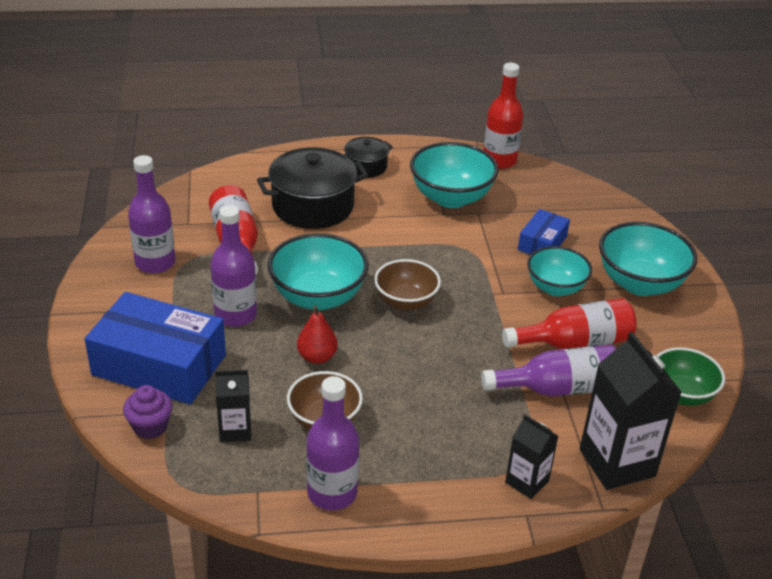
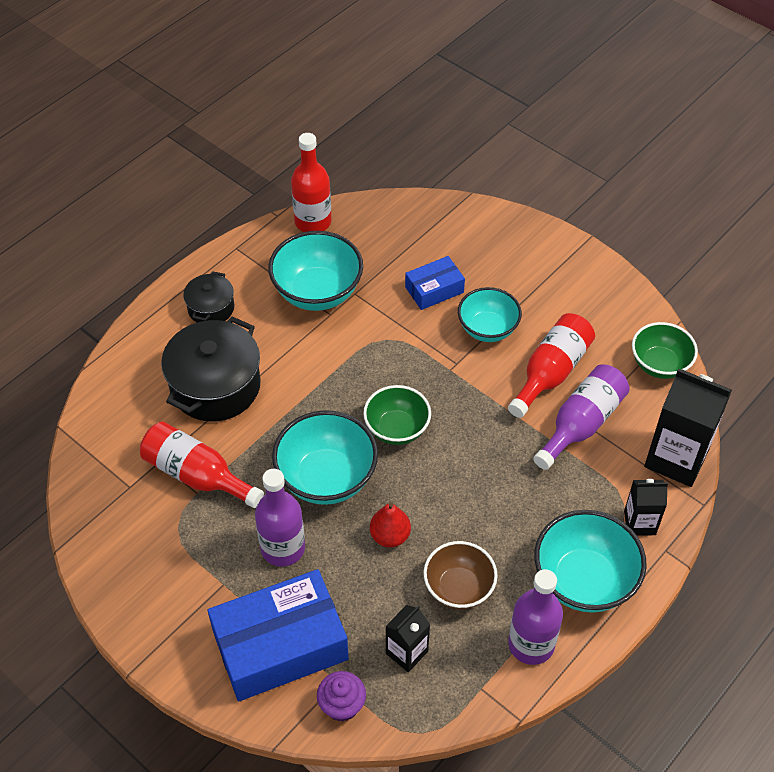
camera: 40 degrees left, 15 degrees up
purple bottle [128,155,175,273] -> none
brown bowl [374,259,441,311] -> green bowl [363,385,431,445]
blue box [518,209,570,255] -> blue box turned 75 degrees clockwise [405,256,465,310]
turquoise bowl [599,222,697,296] -> turquoise bowl moved to [534,510,647,613]

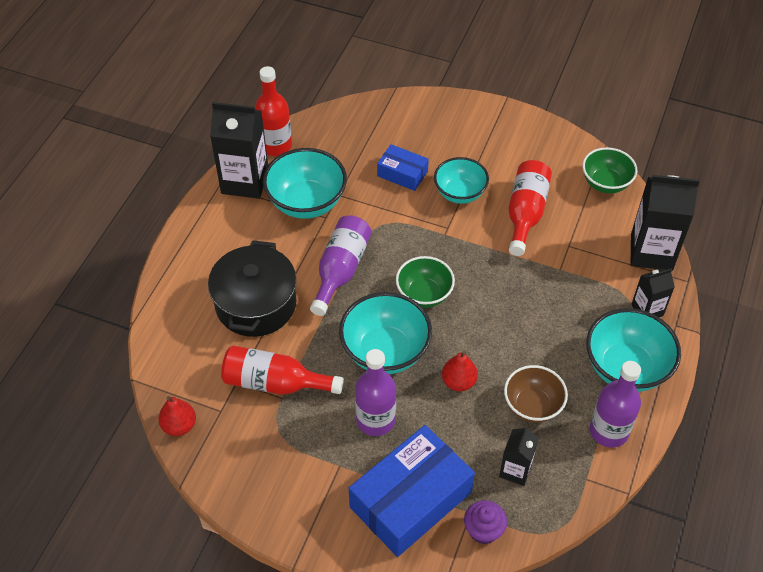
camera: 20 degrees left, 0 degrees up
black pot [183,271,234,323] -> none
blue box [405,256,465,310] -> blue box turned 75 degrees clockwise [377,144,429,191]
purple bottle [533,364,630,470] -> purple bottle moved to [310,215,372,316]
none -> red pear [159,396,196,436]
none -> black carton [210,102,268,199]

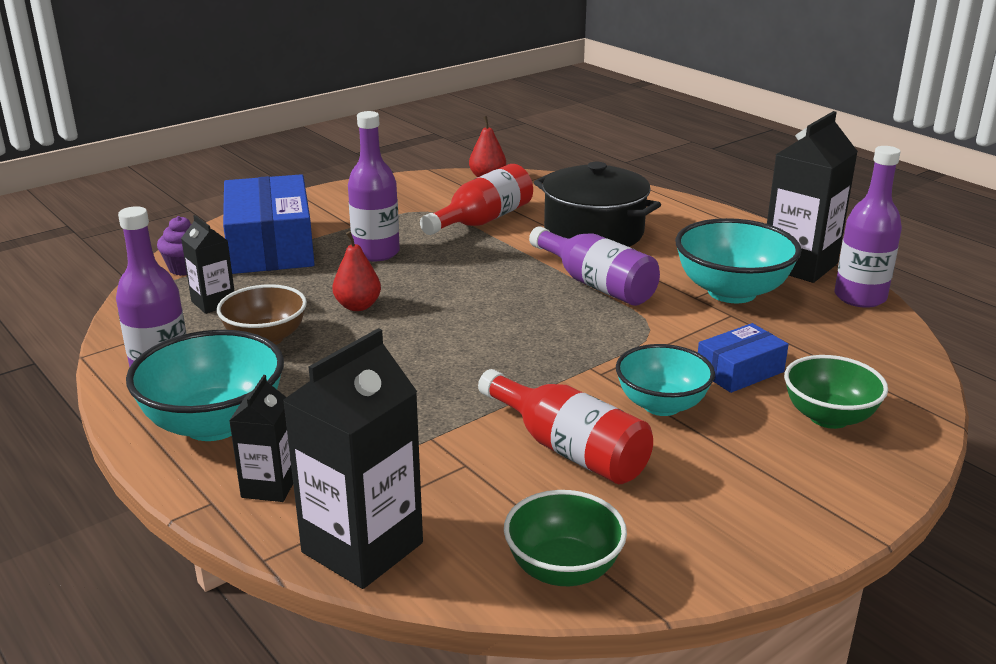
camera: 120 degrees right, 25 degrees down
red bottle [255,66,292,156] -> purple bottle [835,146,902,308]
turquoise bowl [339,292,432,374] -> none
green bowl [396,256,455,308] -> green bowl moved to [784,355,888,429]

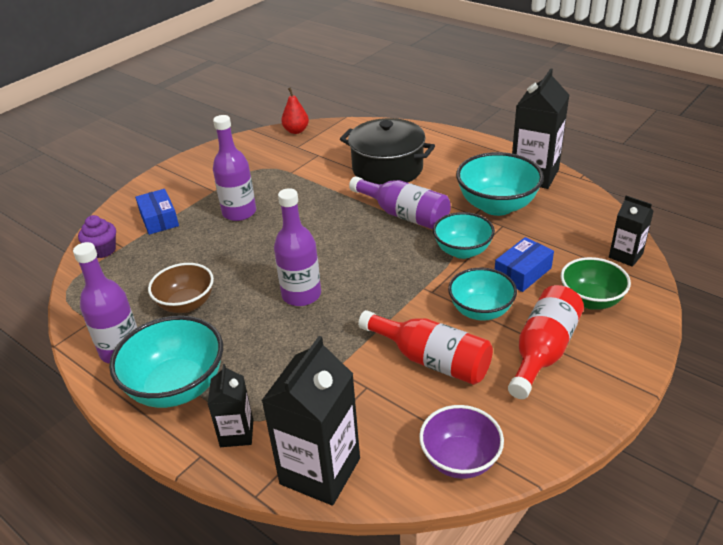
camera: 10 degrees left, 10 degrees up
black carton [181,215,234,314] -> black carton moved to [609,196,654,267]
blue box [223,174,315,274] -> blue box [135,189,179,235], size x0.51
red pear [332,231,381,311] -> none
red bottle [420,164,533,235] -> red bottle moved to [508,285,584,399]
green bowl [504,490,627,586] -> purple bowl [419,405,504,479]
purple bottle [835,146,902,308] -> purple bottle moved to [274,188,321,306]
none -> turquoise bowl [433,212,495,259]

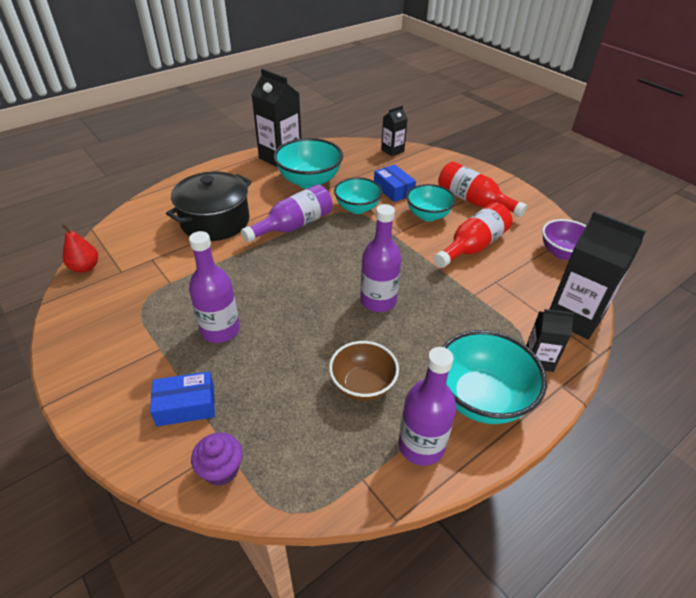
camera: 80 degrees left, 5 degrees up
green bowl [561,257,631,310] -> none

